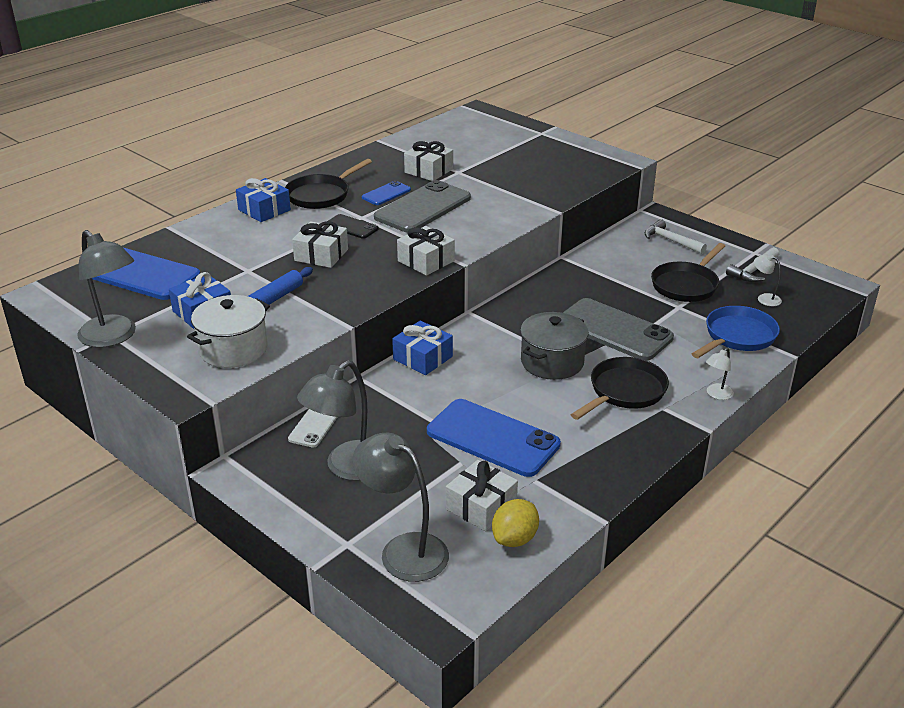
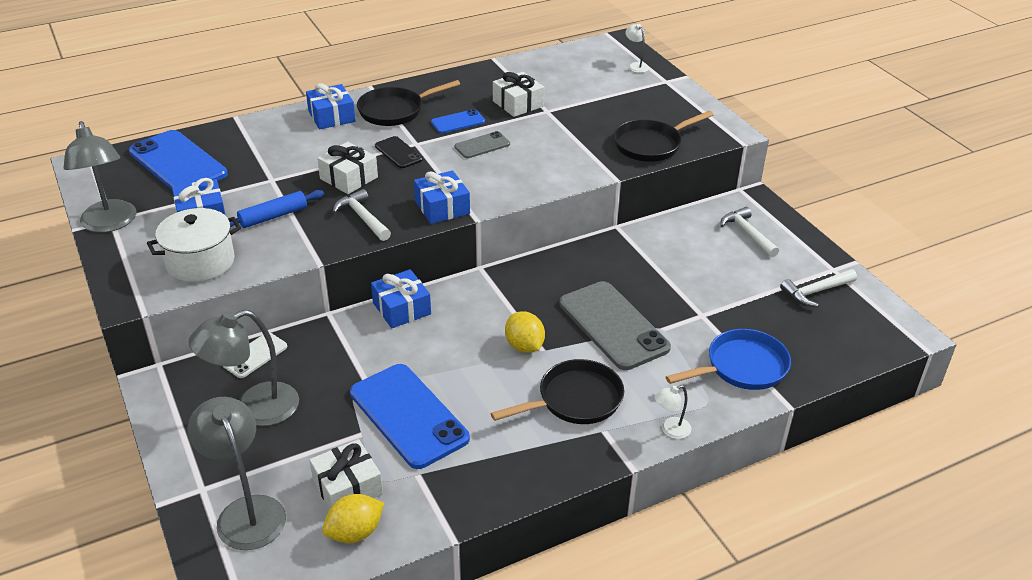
camera: 20 degrees right, 5 degrees up
grey phone [374,180,471,233] -> grey phone [455,131,510,158], size x0.50
white gift [397,226,455,276] -> blue gift [414,170,470,224]
grey pot [520,312,589,380] -> yellow lemon [505,311,545,353]
black pan [651,243,725,302] -> black pan moved to [614,111,713,162]
white lamp [754,254,782,306] -> white lamp moved to [625,24,649,73]
none -> white hammer [332,189,391,241]

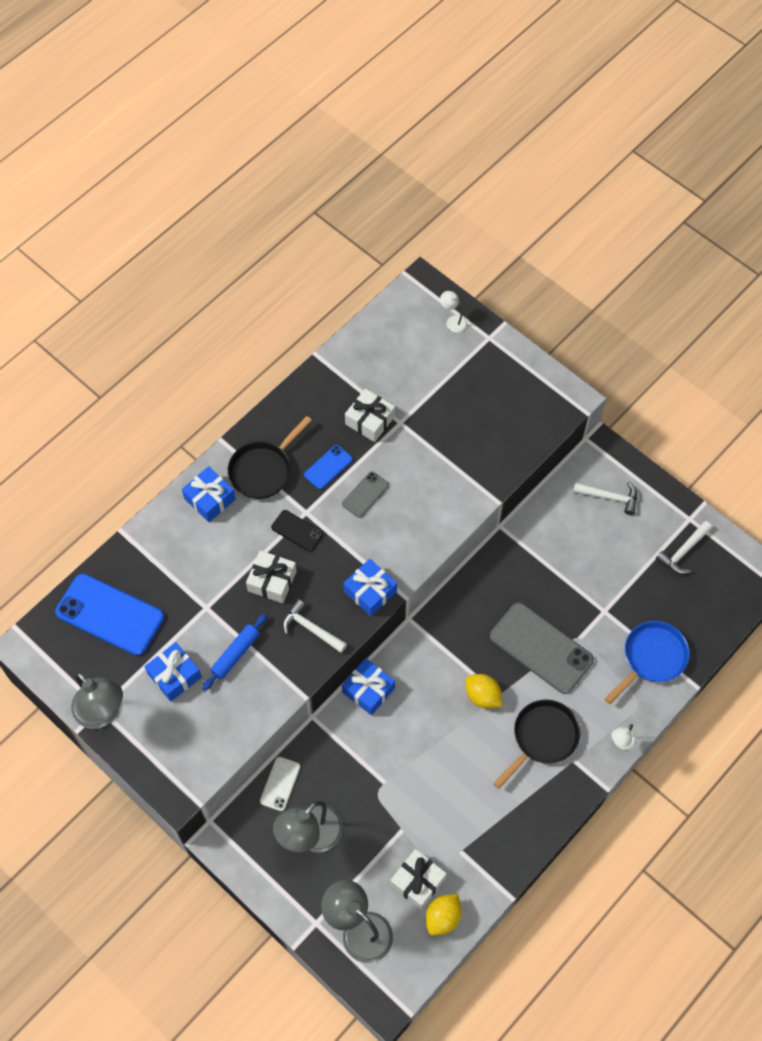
camera: 20 degrees left, 25 degrees up
white pot [147,208,241,282] -> none
blue phone [350,364,470,469] -> none
black pan [614,111,713,162] -> none
white hammer [720,207,779,258] -> white hammer turned 150 degrees clockwise [573,481,637,515]

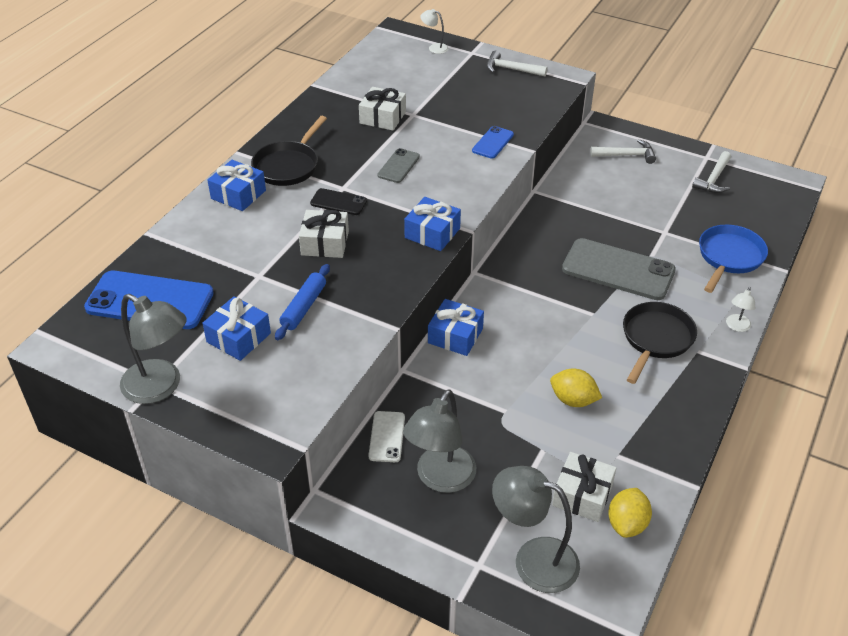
camera: 15 degrees left, 20 degrees down
white hammer [283,599,347,653] -> white hammer moved to [486,51,547,77]
blue phone [304,445,353,489] -> blue phone moved to [472,126,514,159]
yellow lemon [466,674,502,709] -> yellow lemon moved to [550,369,602,407]

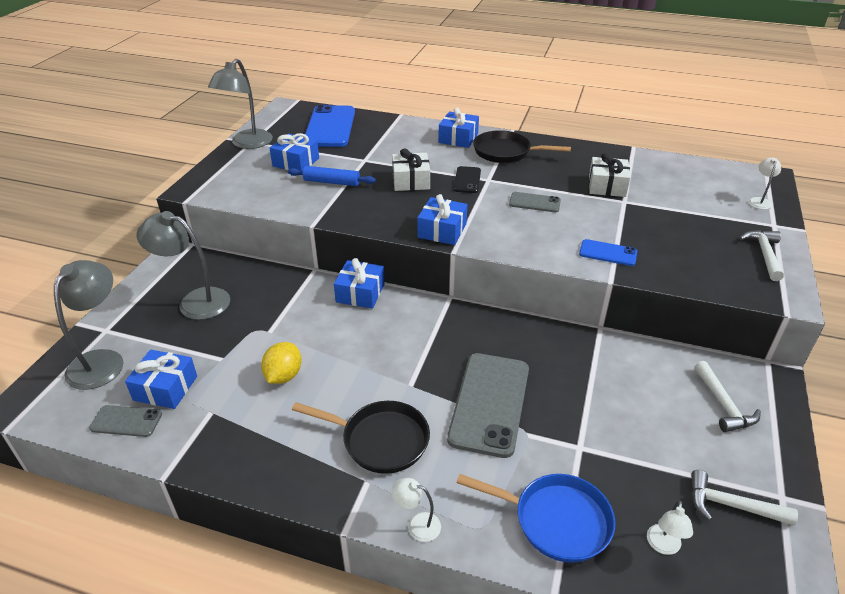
camera: 80 degrees right, 5 degrees down
white phone [368,411,405,462] -> none
white gift [552,452,616,522] -> blue gift [125,350,197,409]
yellow lemon [608,488,652,538] -> grey phone [89,405,162,437]
none -> white lamp [647,500,693,555]

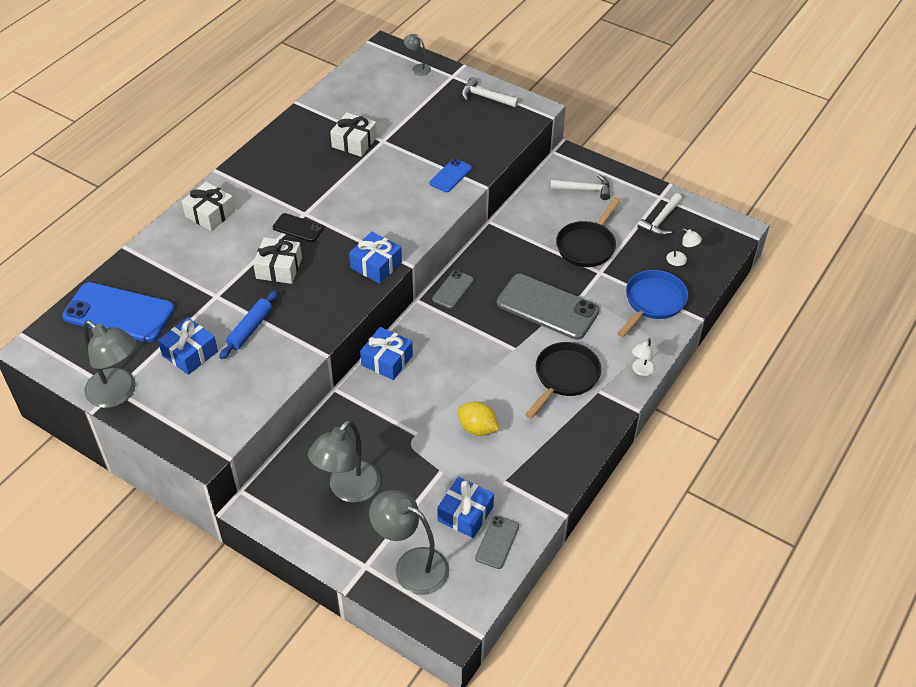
camera: 75 degrees left, 10 degrees up
blue gift [438,108,479,148] -> white gift [182,182,235,231]
black pan [473,130,571,163] -> black pan moved to [556,197,621,267]
grey phone [509,192,561,212] -> grey phone moved to [432,270,474,309]
white lamp [749,158,781,210] -> grey lamp [404,34,431,76]

